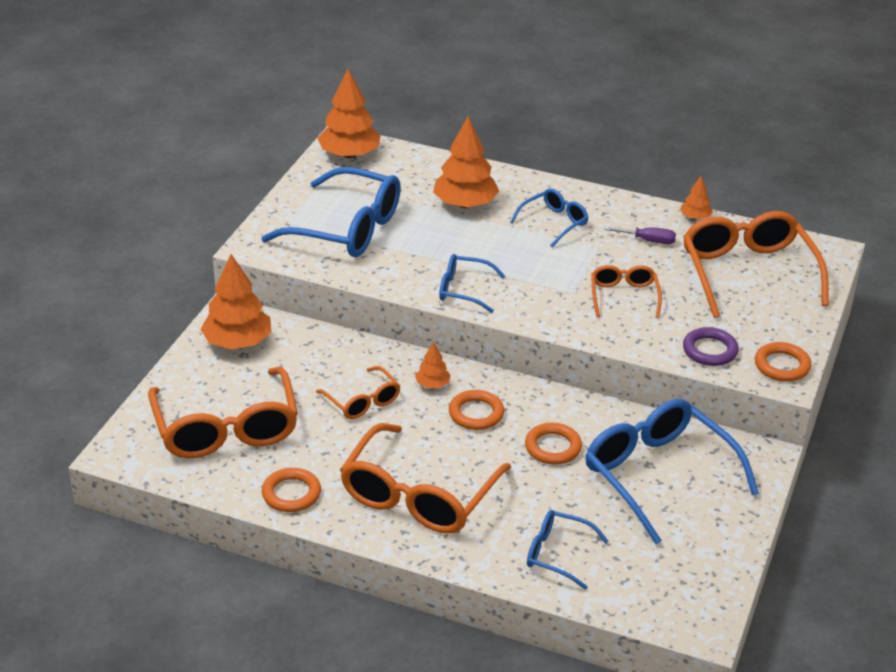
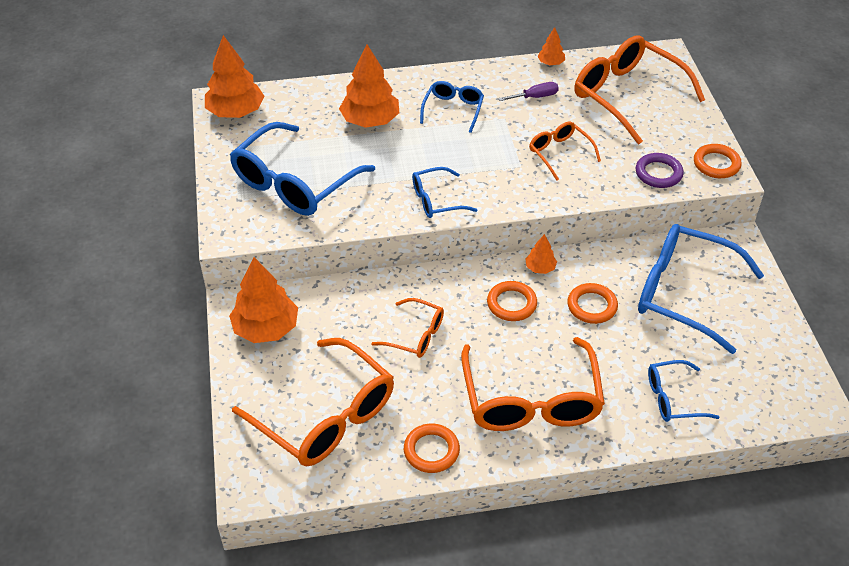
camera: 30 degrees left, 10 degrees up
blue glasses [261,167,401,257] -> blue glasses turned 135 degrees clockwise [230,122,375,216]
orange tree [415,342,451,388] -> orange tree moved to [525,234,557,274]

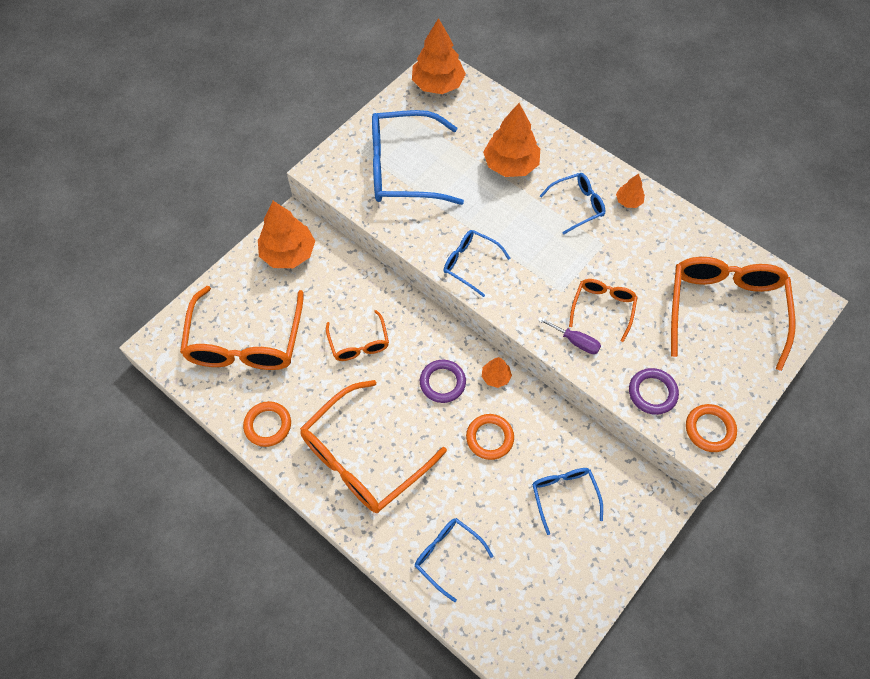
camera: 50 degrees right, 15 degrees up
orange ring [487,281,537,321] -> purple ring [420,360,466,403]
purple screwdriver [498,82,559,101] -> purple screwdriver moved to [538,317,601,354]
orange tree [537,27,565,65] -> orange tree moved to [616,174,645,208]
blue glasses [638,224,764,354] -> blue glasses [532,468,603,535], size x0.52

